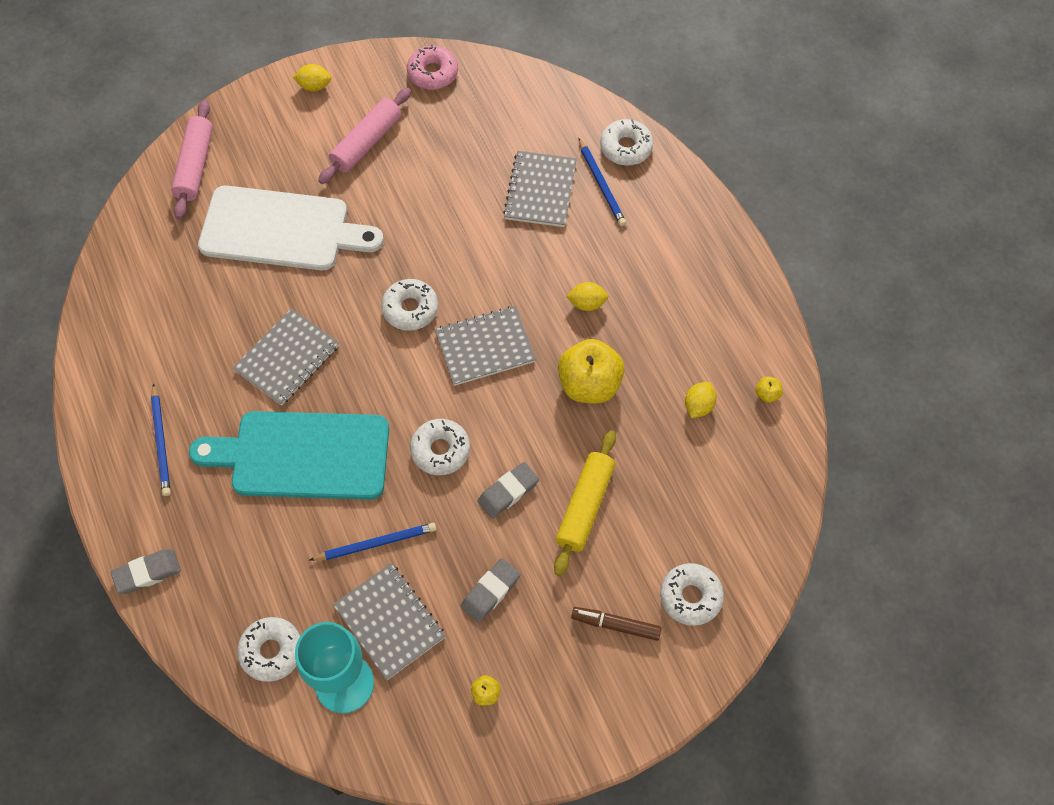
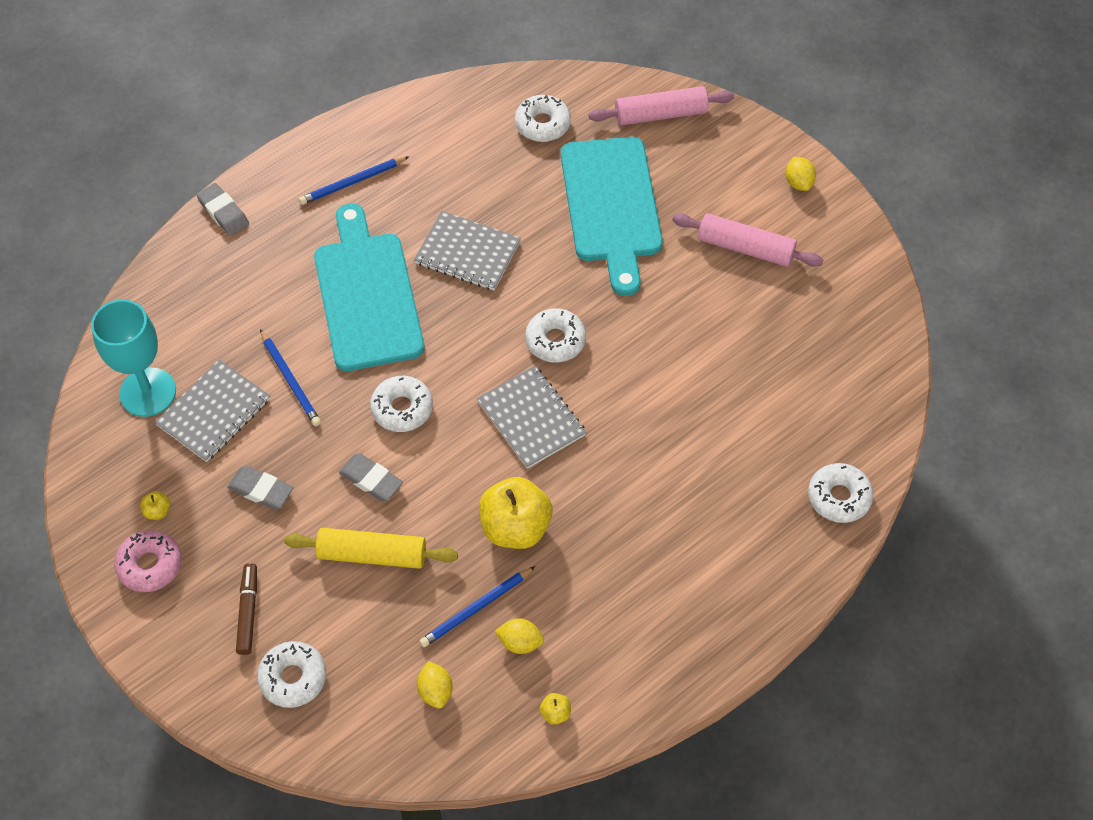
camera: 75 degrees right, 5 degrees down
white cutting board [198,185,384,270] -> turquoise cutting board [561,137,663,296]
white donut [237,617,300,682] -> white donut moved to [515,95,571,142]
pink donut [407,45,458,90] -> pink donut moved to [114,530,182,592]
grey notebook [503,151,577,227] -> none
yellow lemon [566,282,609,311] -> yellow lemon moved to [417,661,453,709]
blue pencil [579,138,626,226] -> blue pencil moved to [419,566,535,647]

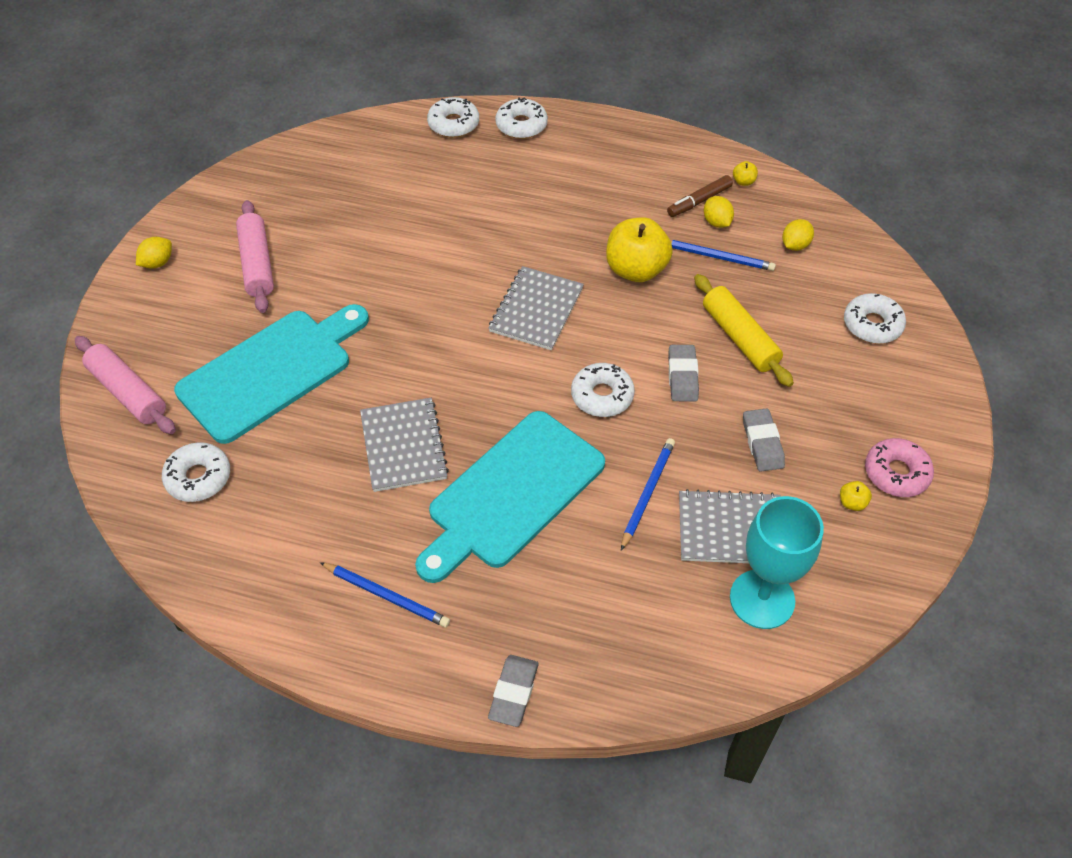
camera: 125 degrees left, 5 degrees down
brown marker [236,563,257,655] -> brown marker moved to [667,175,733,217]
white donut [525,308,586,363] -> white donut moved to [495,97,548,139]

